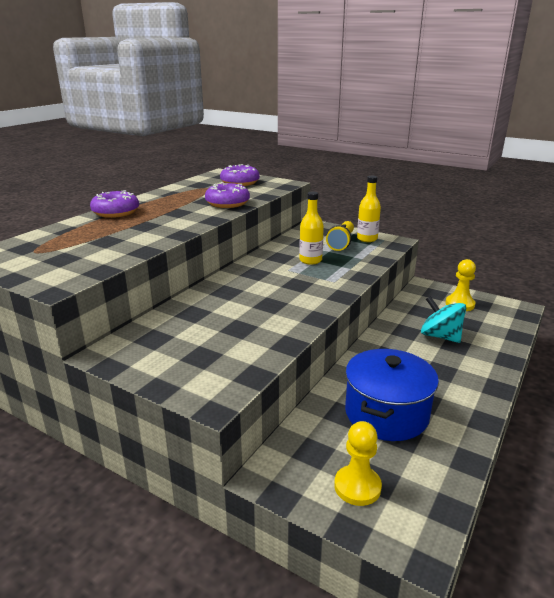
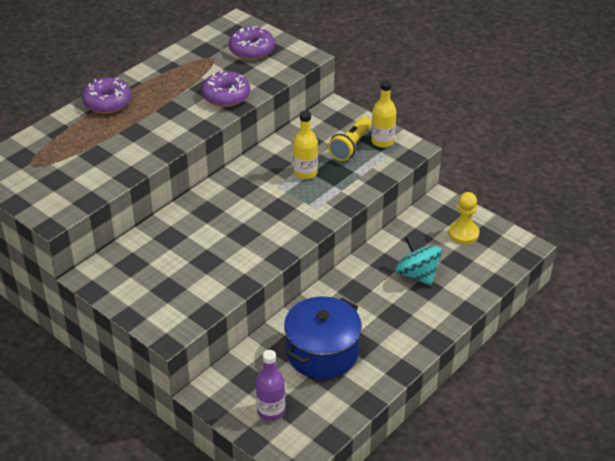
camera: 10 degrees right, 15 degrees up
yellow pawn [334,421,382,506] -> purple bottle [256,350,285,421]

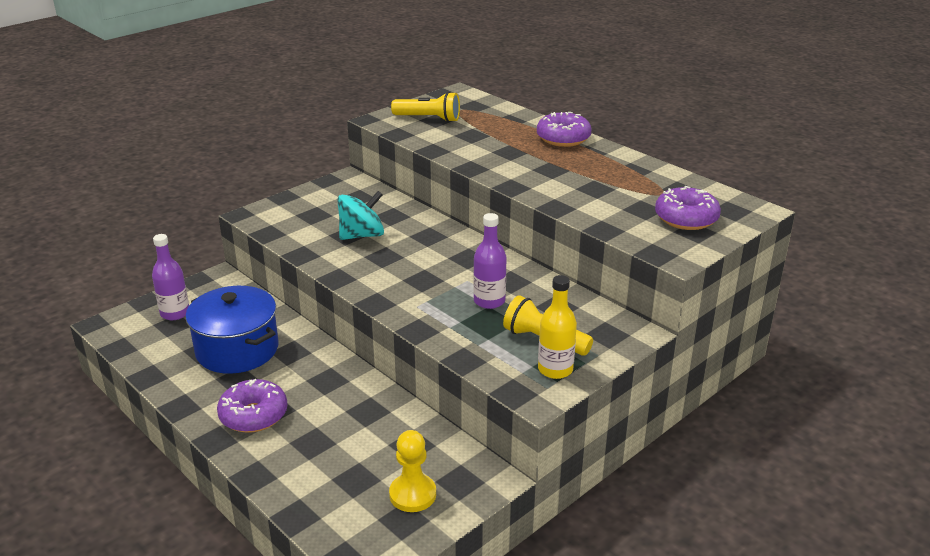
camera: 95 degrees right, 10 degrees down
purple donut [201,70,250,107] -> purple donut moved to [217,379,288,433]
yellow bottle [293,111,318,179] -> purple bottle [473,213,507,309]
turquoise spinning top [395,236,442,286] -> turquoise spinning top moved to [337,191,384,240]
none -> yellow flashlight [391,92,460,122]

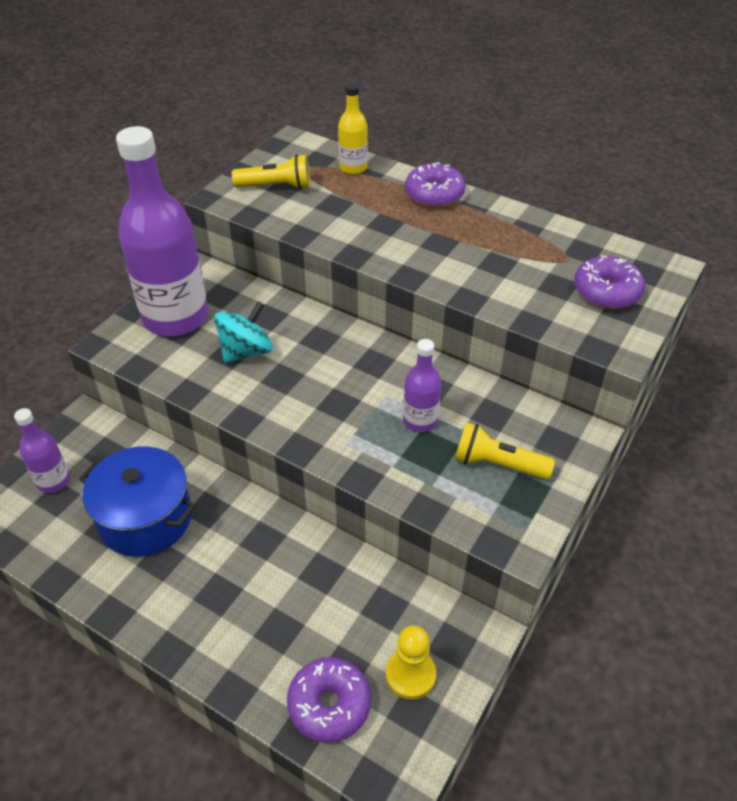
camera: 15 degrees left, 15 degrees up
purple donut [217,379,288,433] -> purple donut moved to [287,657,371,743]
yellow bottle [538,275,577,379] -> yellow bottle moved to [338,83,368,175]
none -> purple bottle [116,126,208,336]

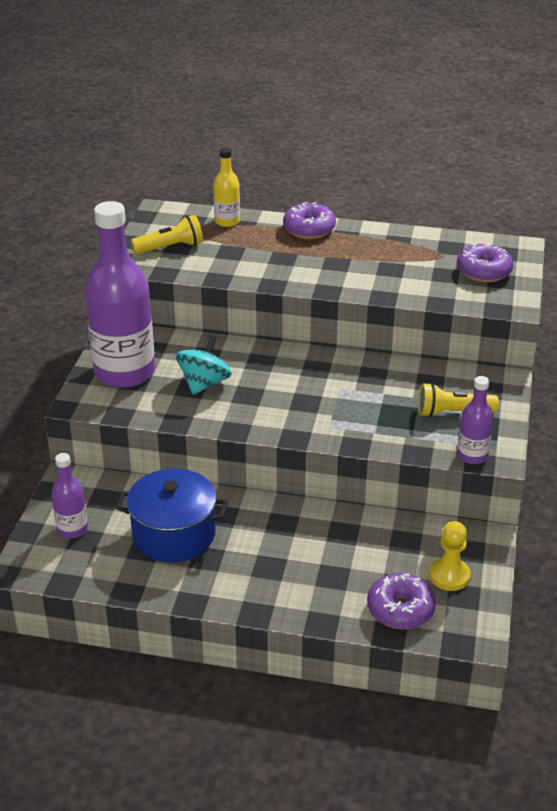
camera: 20 degrees left, 10 degrees down
purple bottle [403,339,441,432] -> purple bottle moved to [457,376,494,464]

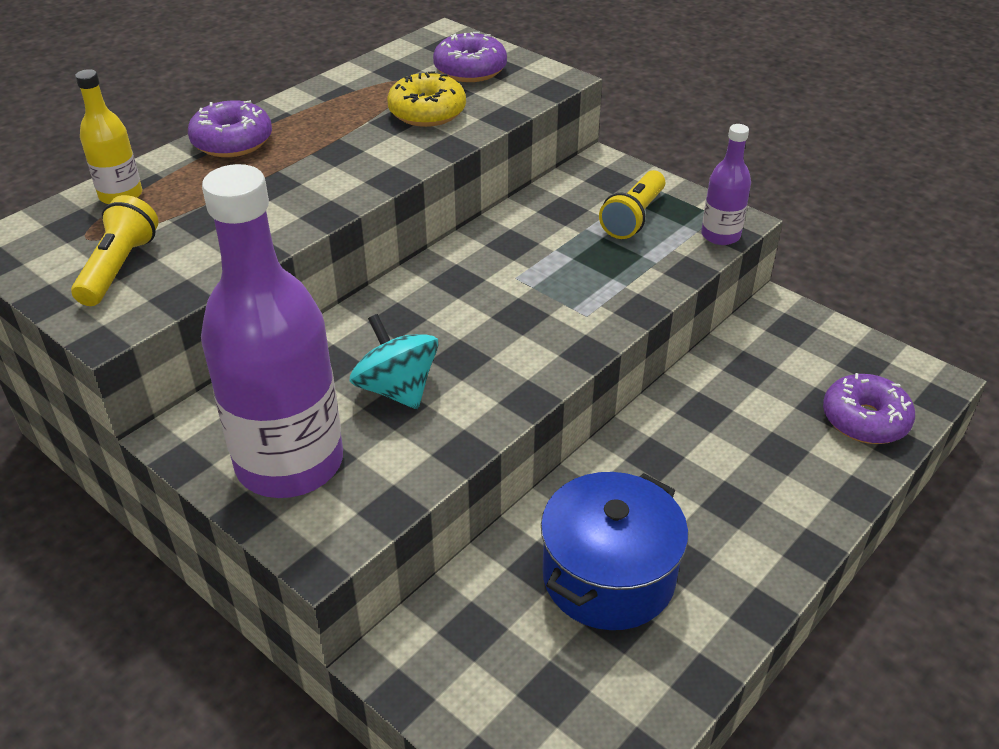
camera: 60 degrees left, 5 degrees up
purple bottle [51,453,88,538] -> none
yellow pawn [429,521,471,591] -> none
none -> yellow donut [387,71,466,127]

